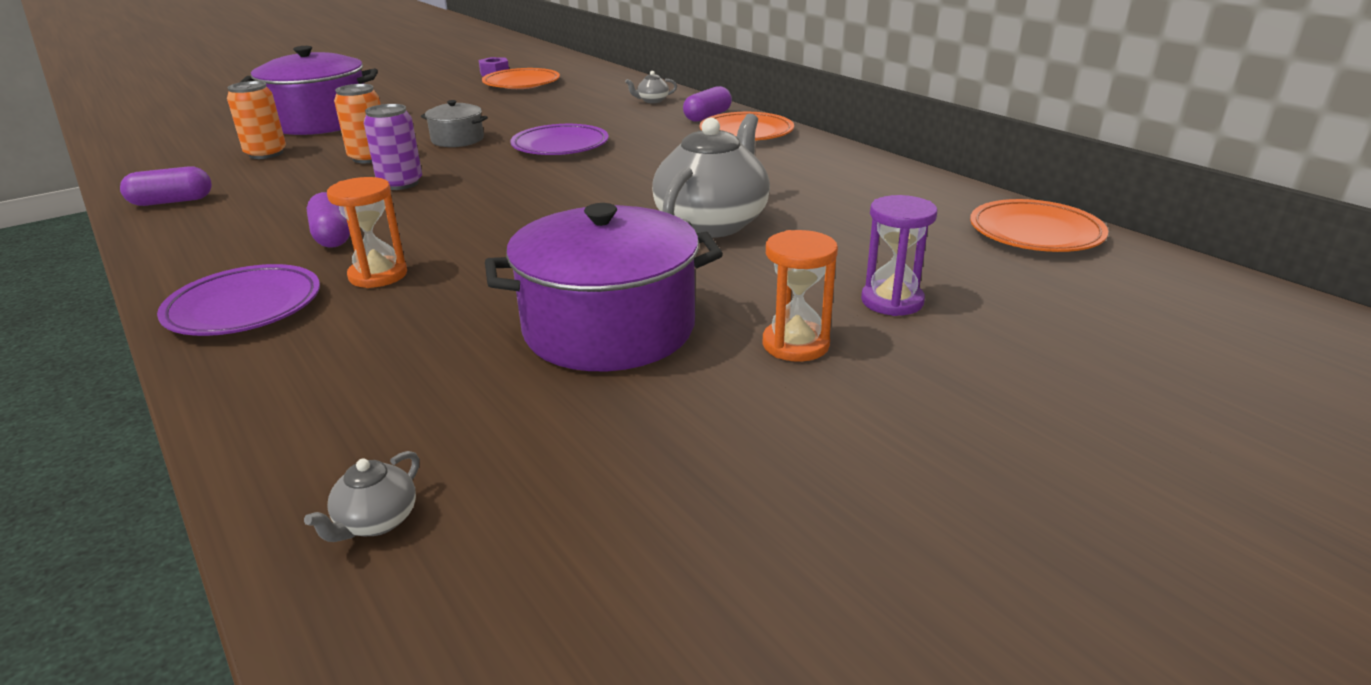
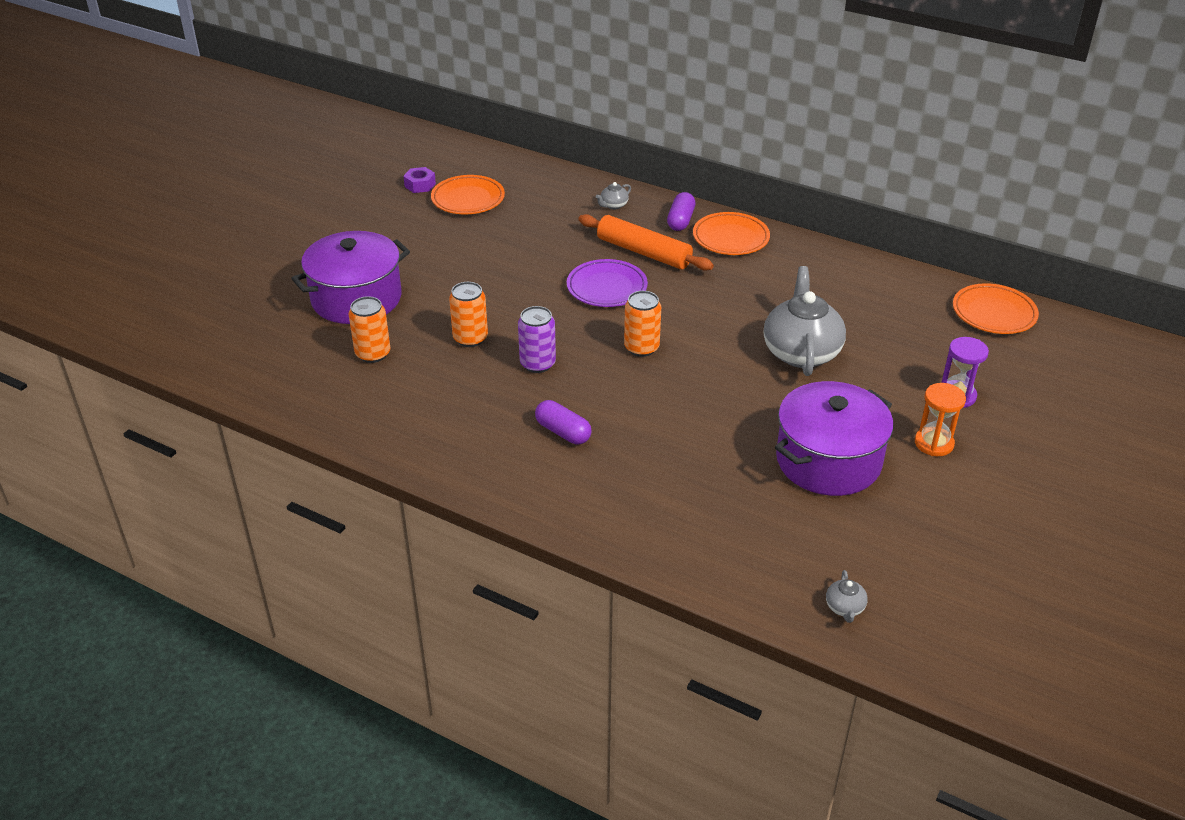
camera: 25 degrees left, 10 degrees up
purple capsule [120,166,212,206] -> none
purple plate [157,264,320,336] -> none
orange hourglass [327,177,407,288] -> none
grey pot [421,100,488,147] -> none
none -> orange rolling pin [579,214,714,271]
none -> orange can [624,291,661,357]

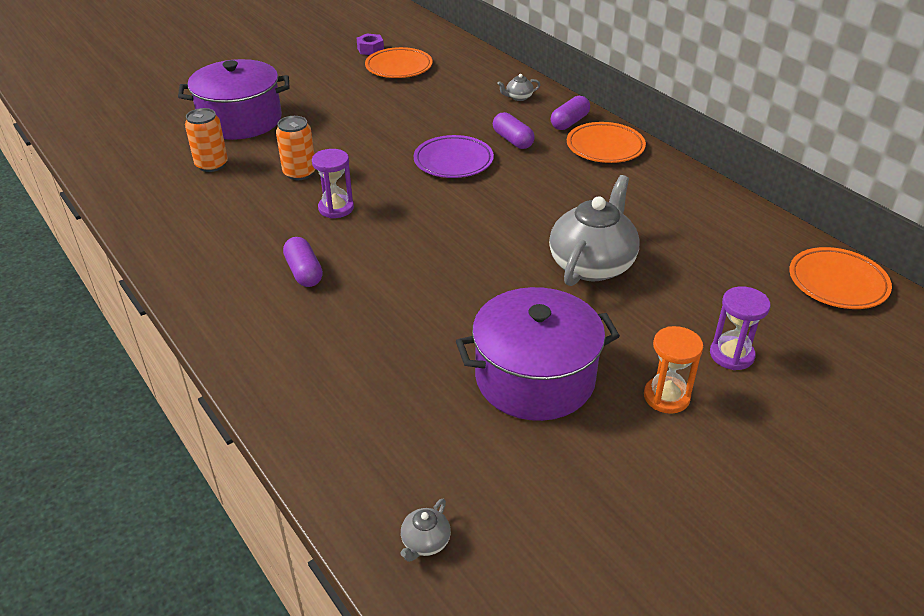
camera: 25 degrees right, 0 degrees up
purple can [518,306,556,373] -> purple hourglass [312,149,354,218]
orange rolling pin [579,214,714,271] -> purple capsule [493,112,535,149]
orange can [624,291,661,357] -> none

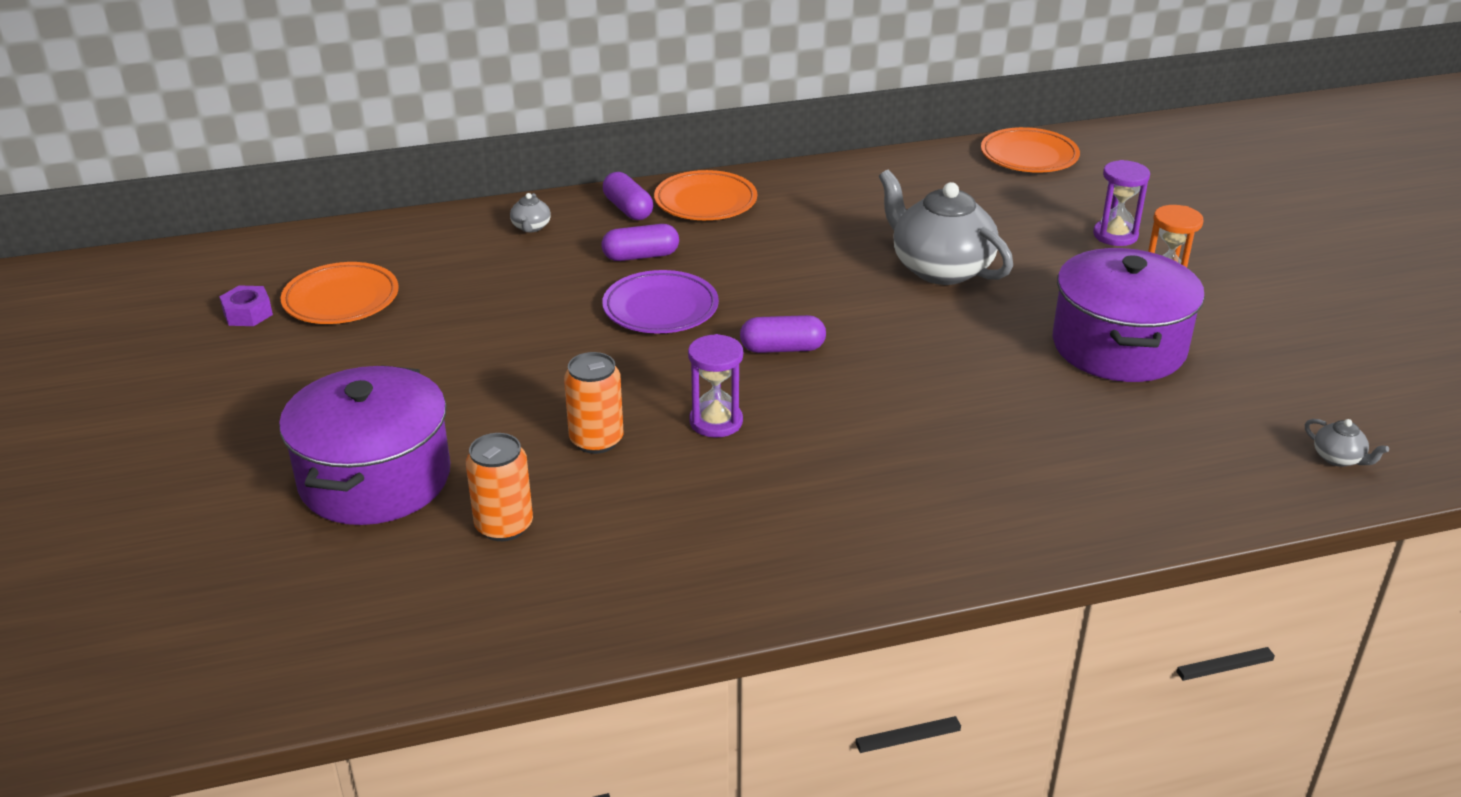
camera: 70 degrees left, 5 degrees down
purple capsule [283,237,323,287] -> purple capsule moved to [740,315,826,353]

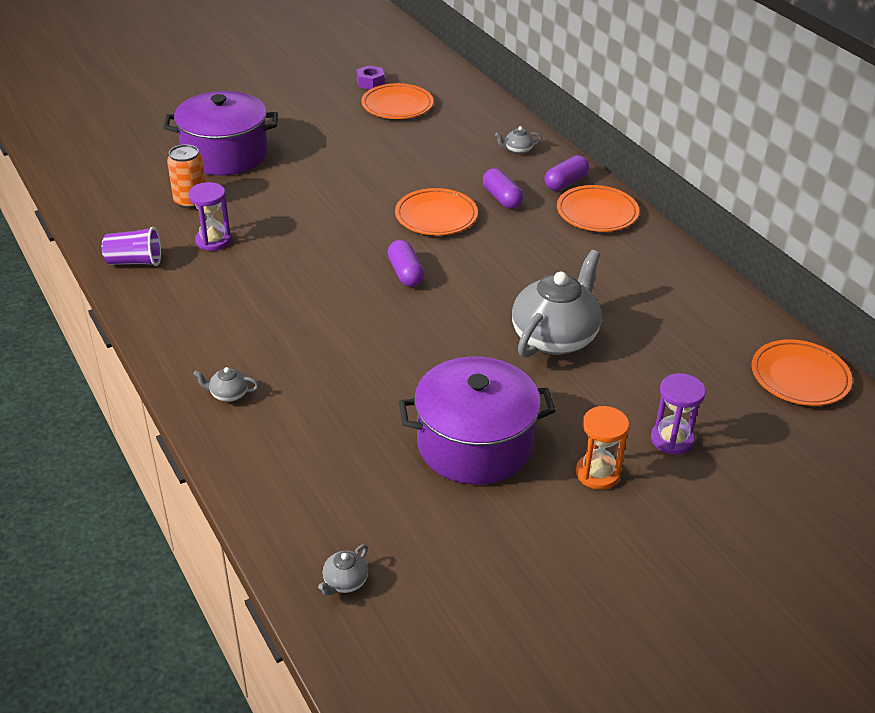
camera: 75 degrees right, 5 degrees up
orange can [564,352,623,454] -> none
purple plate [602,270,719,333] -> orange plate [395,188,478,235]
purple hourglass [688,334,743,438] -> purple hourglass moved to [188,182,231,251]
none -> purple cup [101,227,161,266]
none -> grey teapot [194,367,259,402]

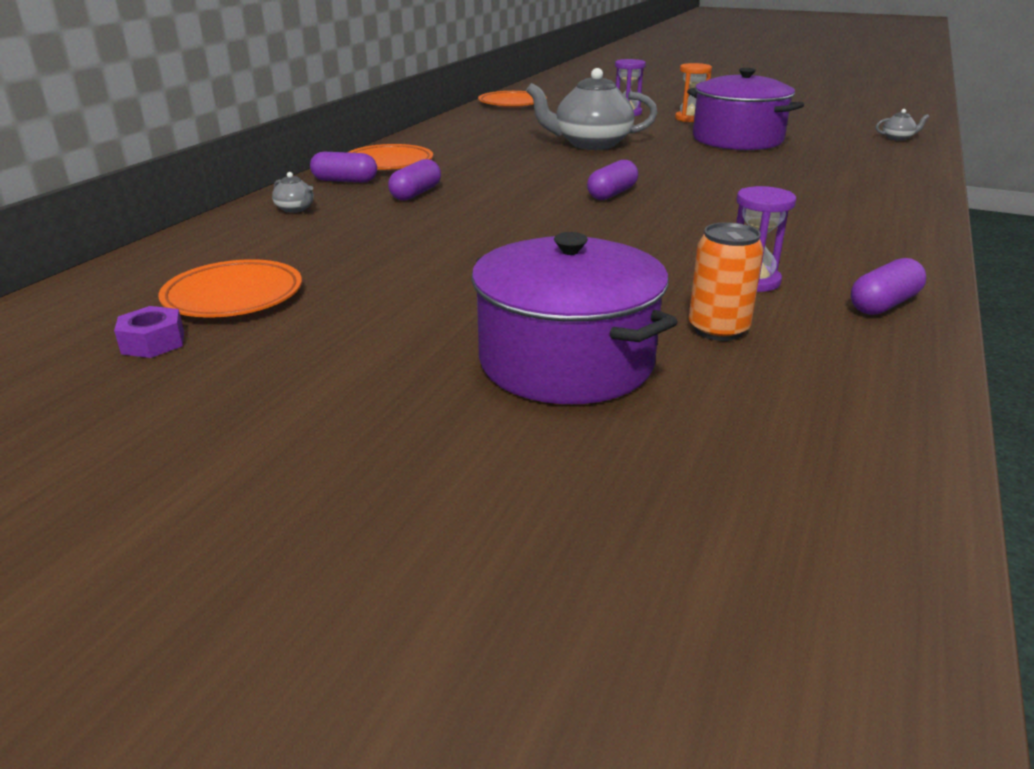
camera: 125 degrees left, 10 degrees down
purple cup [101,227,161,266] -> purple capsule [851,258,926,315]
grey teapot [194,367,259,402] -> none
orange plate [395,188,478,235] -> none

